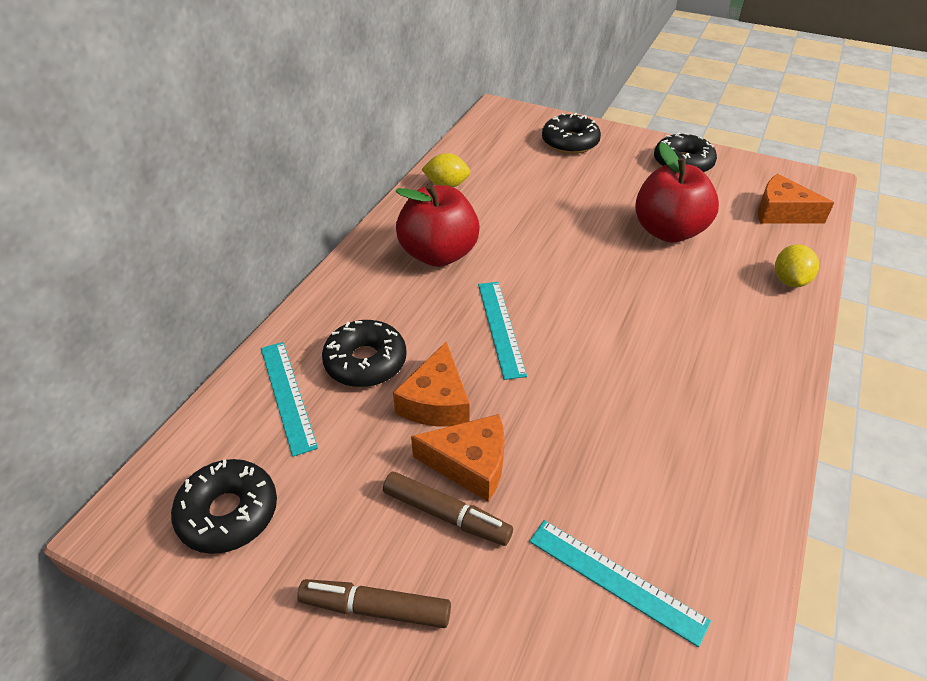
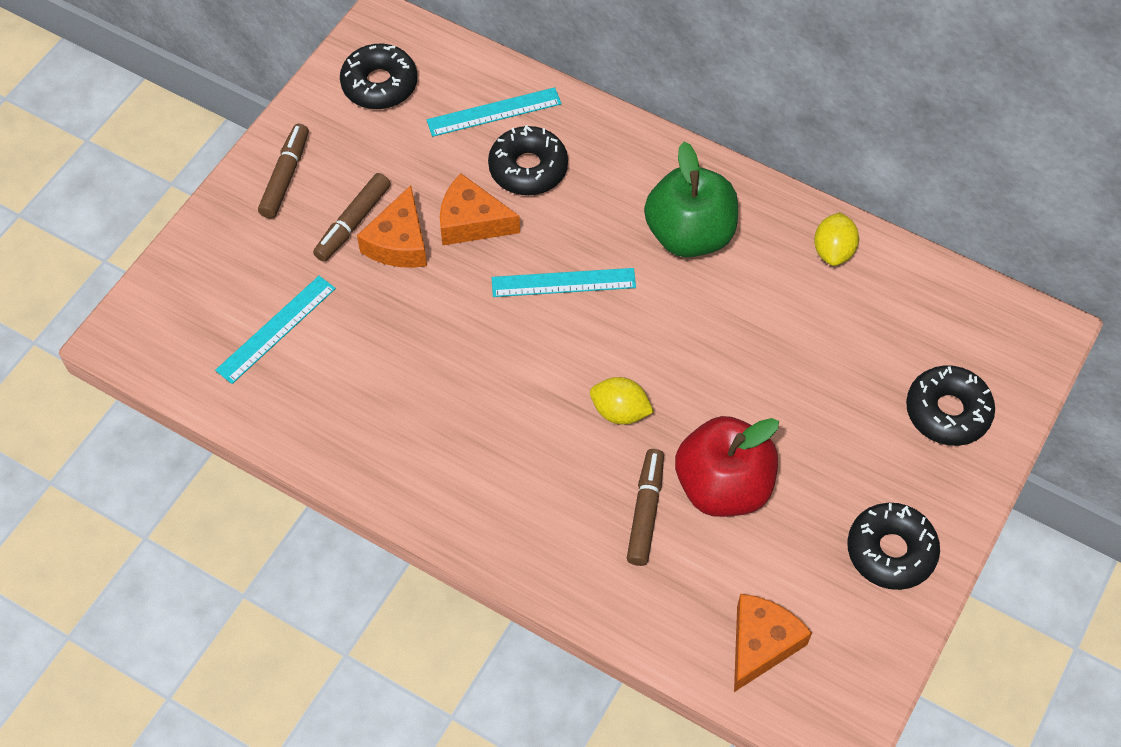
camera: 95 degrees right, 15 degrees up
red apple [395,183,480,267] -> green apple [644,142,738,257]
yellow lemon [775,244,819,287] -> yellow lemon moved to [590,377,654,425]
none -> brown marker [627,449,664,566]

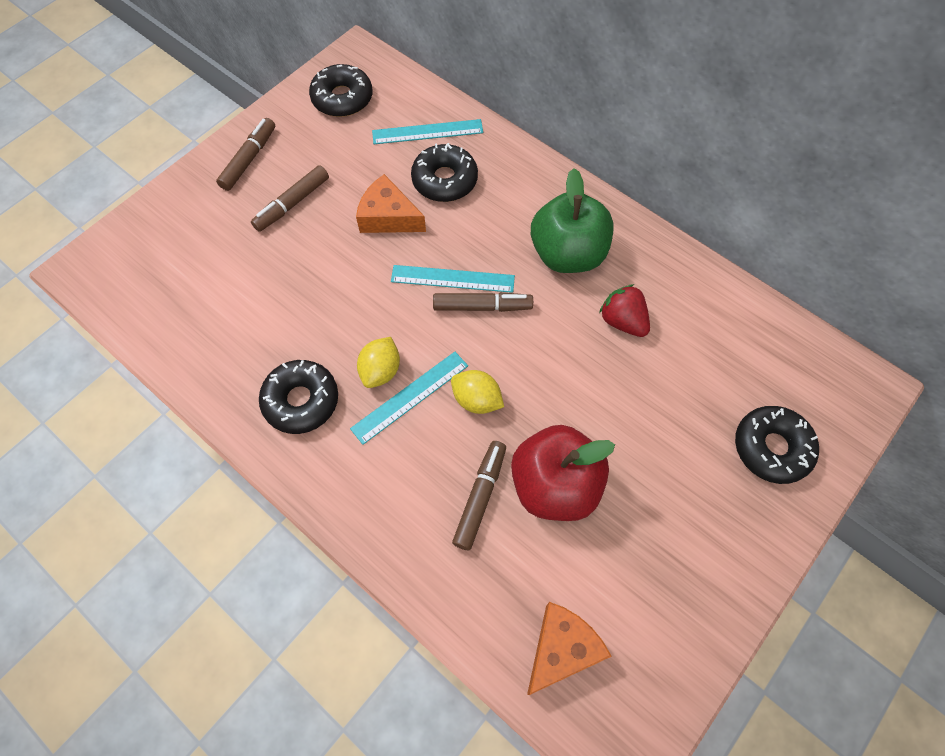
camera: 10 degrees right, 5 degrees up
turquoise ruler [215,276,336,384] -> turquoise ruler moved to [350,352,468,445]
orange cheese [357,185,427,268] -> none
yellow lemon [814,212,859,266] -> yellow lemon moved to [357,337,400,388]
black donut [847,503,940,590] -> black donut moved to [259,360,338,434]
none -> brown marker [433,292,533,312]
none -> red strawberry [599,284,650,337]

